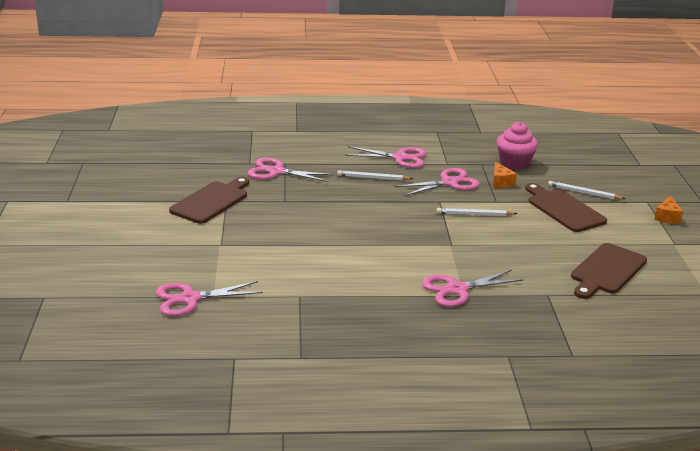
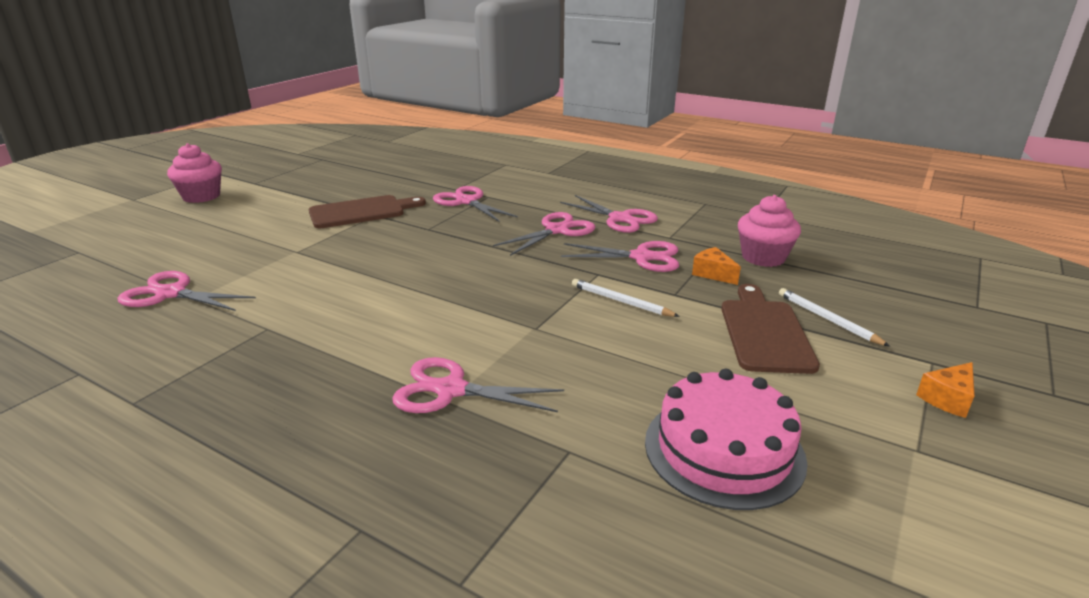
camera: 35 degrees right, 0 degrees up
white pencil [337,170,413,181] -> pink scissors [493,212,595,256]
orange cheese [493,162,517,188] -> orange cheese turned 120 degrees clockwise [692,247,741,285]
brown cutting board [571,243,647,299] -> pink cake [645,369,808,510]
none -> pink cupcake [167,143,222,203]

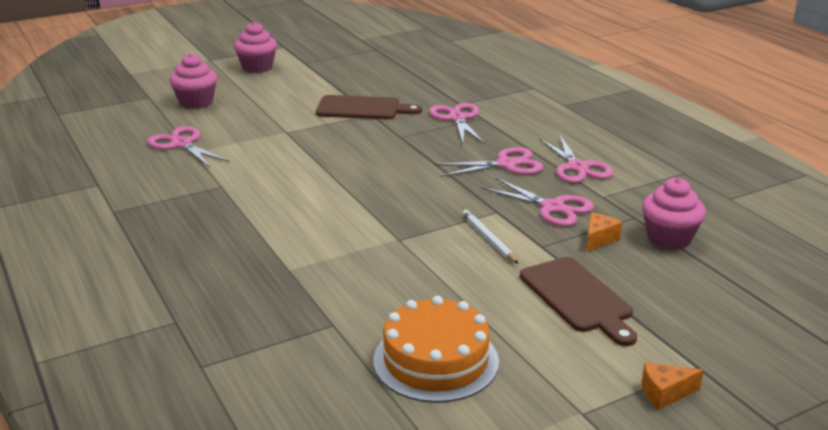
camera: 30 degrees right, 0 degrees up
pink scissors [392,357,564,413] -> none
pink cake [645,369,808,510] -> orange cake [373,296,499,403]
orange cheese [692,247,741,285] -> orange cheese turned 45 degrees clockwise [586,213,622,252]
brown cutting board [721,284,820,374] -> brown cutting board turned 120 degrees clockwise [520,257,637,346]
white pencil [779,288,890,347] -> none
none -> pink cupcake [169,53,217,109]

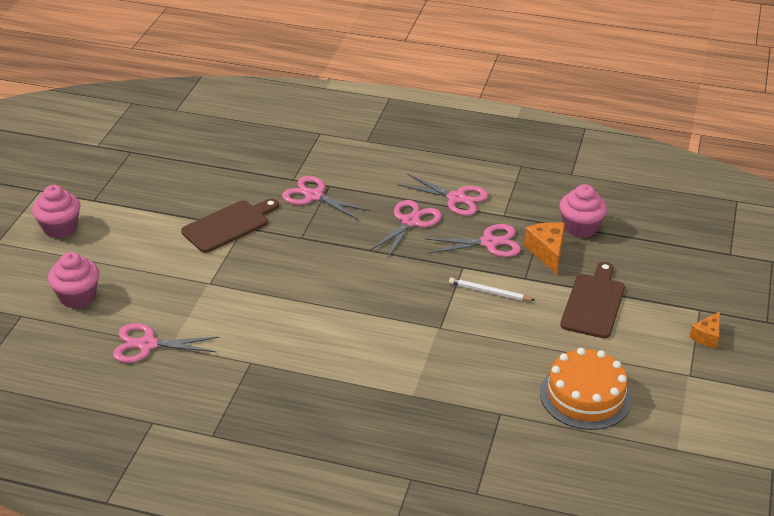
camera: 45 degrees left, 10 degrees up
brown cutting board [520,257,637,346] -> brown cutting board turned 90 degrees counterclockwise [560,262,625,338]
orange cheese [586,213,622,252] -> orange cheese [524,222,565,274], size x1.52

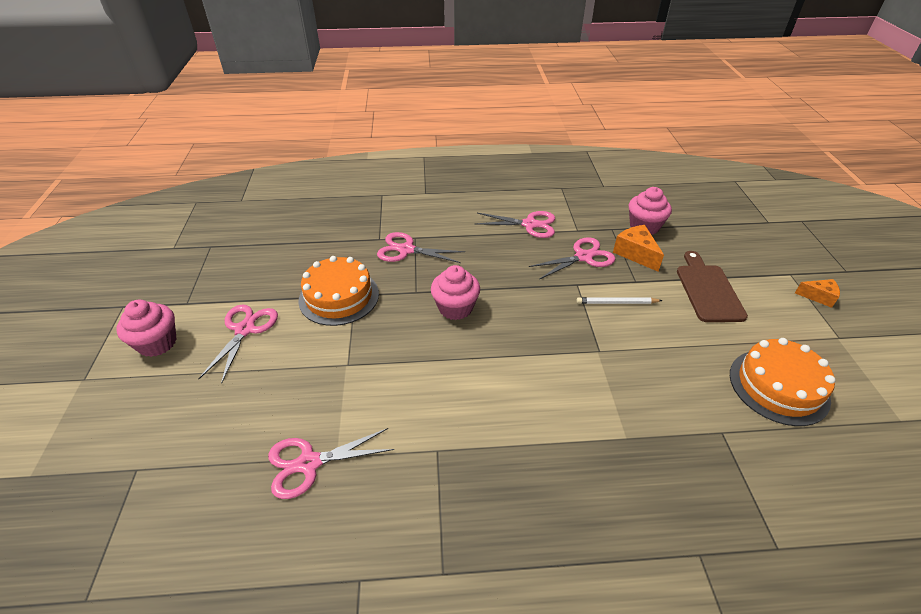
camera: 20 degrees left, 5 degrees up
pink cupcake [48,252,99,308] -> pink cupcake moved to [431,265,480,320]
brown cutting board [181,199,279,253] -> orange cake [298,256,379,326]
pink scissors [369,200,442,259] -> pink scissors moved to [198,304,278,384]
orange cheese [690,311,720,349] -> orange cheese turned 90 degrees counterclockwise [795,279,840,308]

